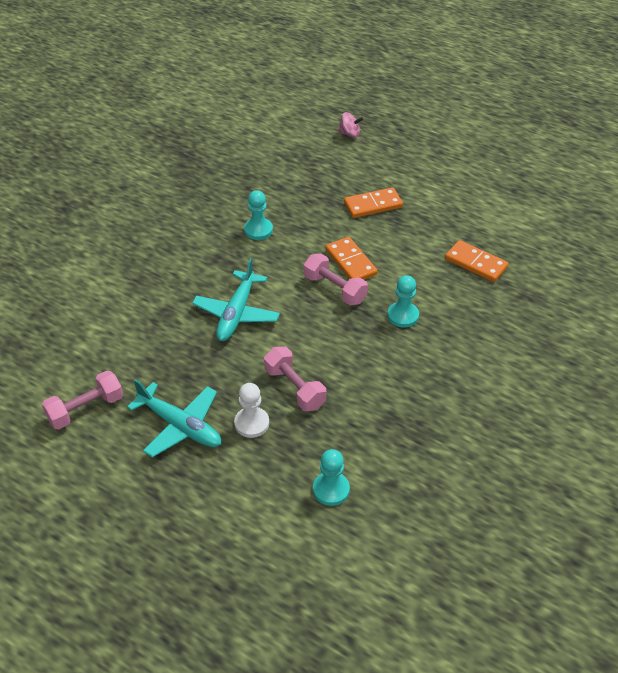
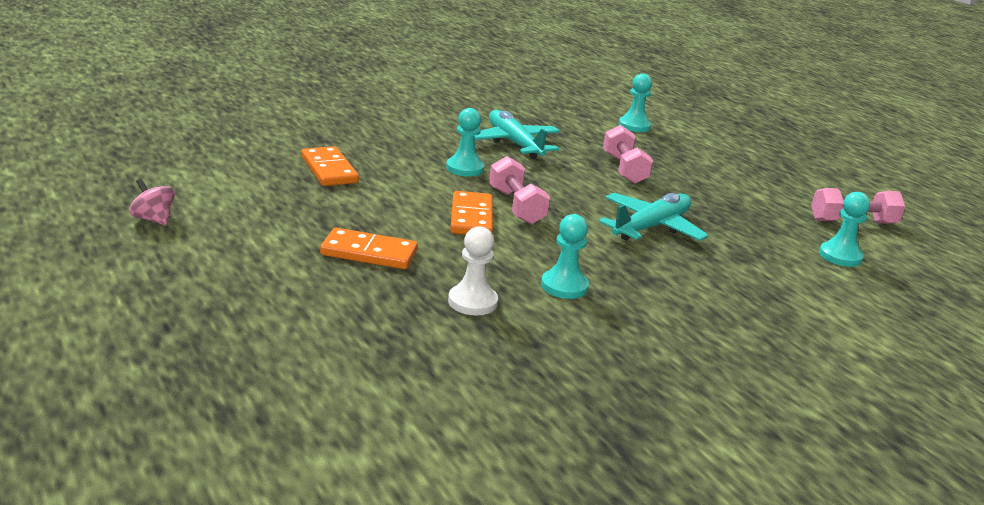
camera: 155 degrees left, 20 degrees down
turquoise plane [127,379,221,458] -> turquoise plane moved to [475,110,560,159]
white pawn [234,383,269,438] -> white pawn moved to [448,226,498,315]
pink spinning top [338,112,363,138] -> pink spinning top moved to [129,179,175,225]
none -> turquoise pawn [819,192,870,267]

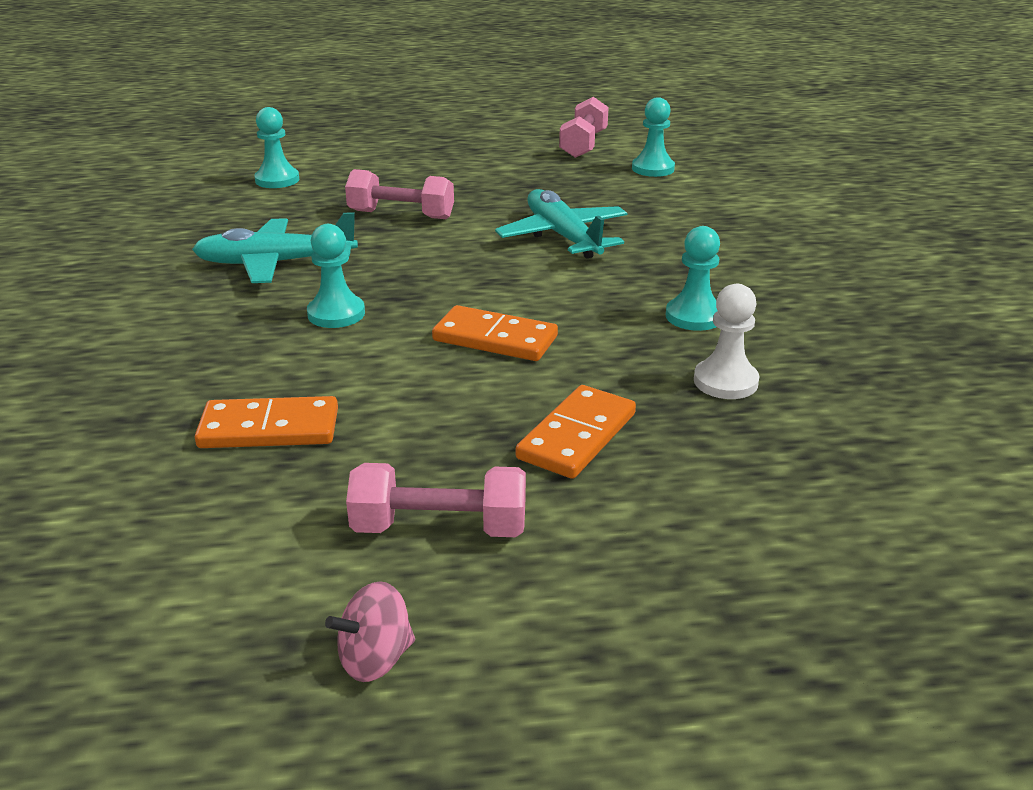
camera: 65 degrees left, 5 degrees up
pink dumbbell [489,156,550,224] -> pink dumbbell moved to [346,463,526,537]

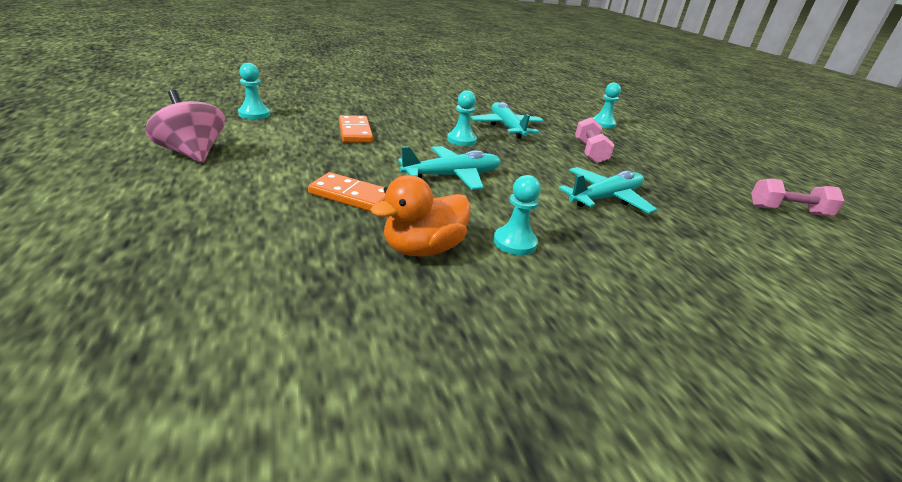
camera: 75 degrees right, 0 degrees up
pink spinning top [325,581,415,682] -> pink spinning top [145,90,225,163], size x1.82
pink dumbbell [346,463,526,537] -> none
orange domino [432,305,558,361] -> turquoise plane [398,146,501,190]
turquoise pawn [632,97,675,177] -> turquoise pawn moved to [238,63,270,120]
white pawn [694,284,759,399] -> orange duck [370,175,471,257]

